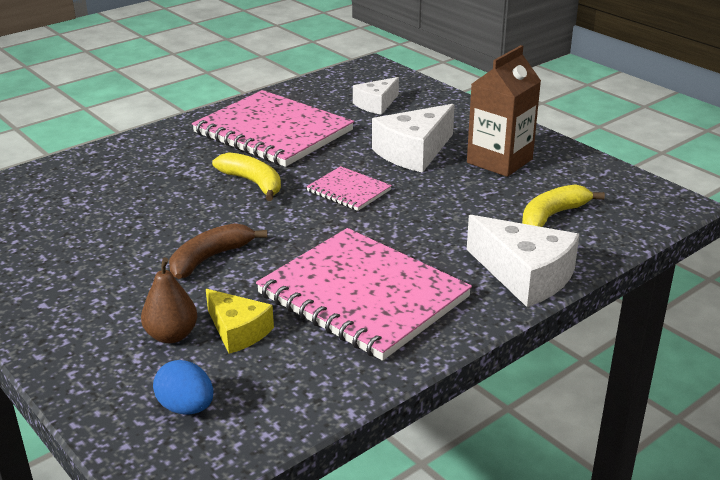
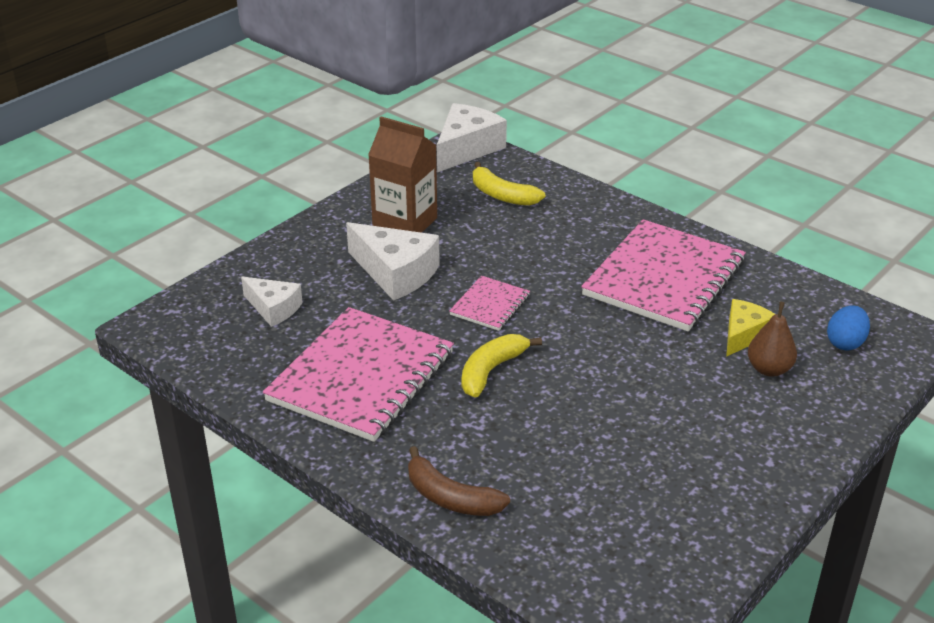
camera: 100 degrees left, 5 degrees up
brown banana [169,223,268,279] -> brown banana moved to [408,446,510,516]
white cheese [467,215,580,307] -> white cheese moved to [437,103,507,172]

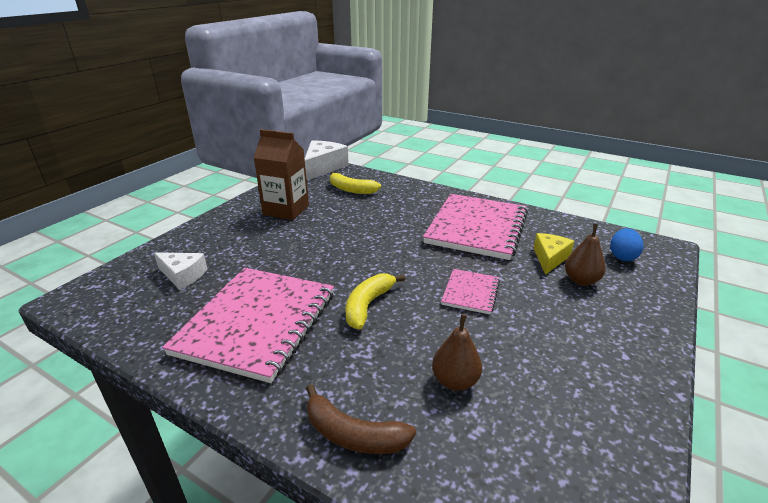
camera: 10 degrees left, 5 degrees down
white cheese [346,222,440,301] -> none
pink notebook [449,276,530,331] -> pink notebook moved to [441,269,500,315]
none -> brown pear [432,314,482,391]

